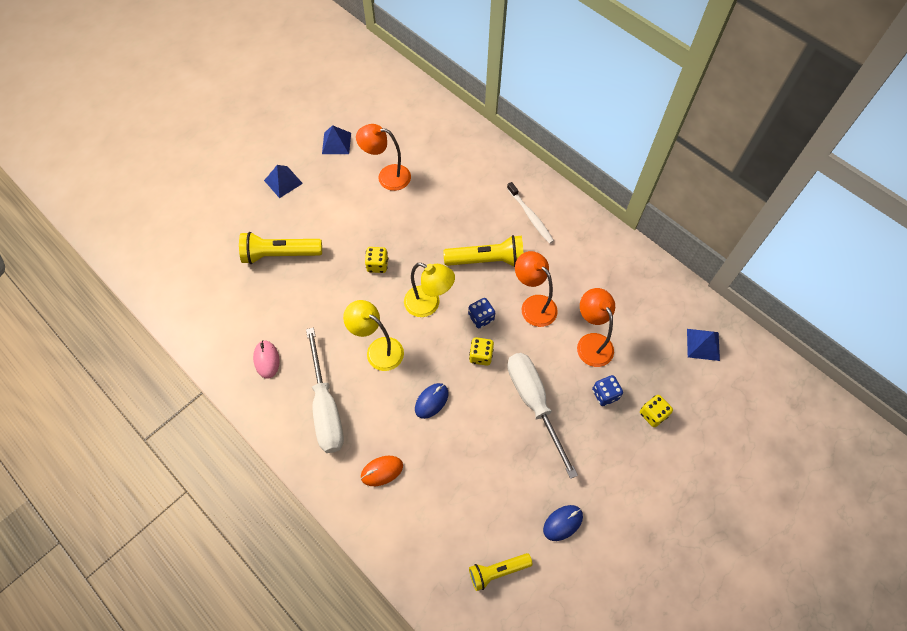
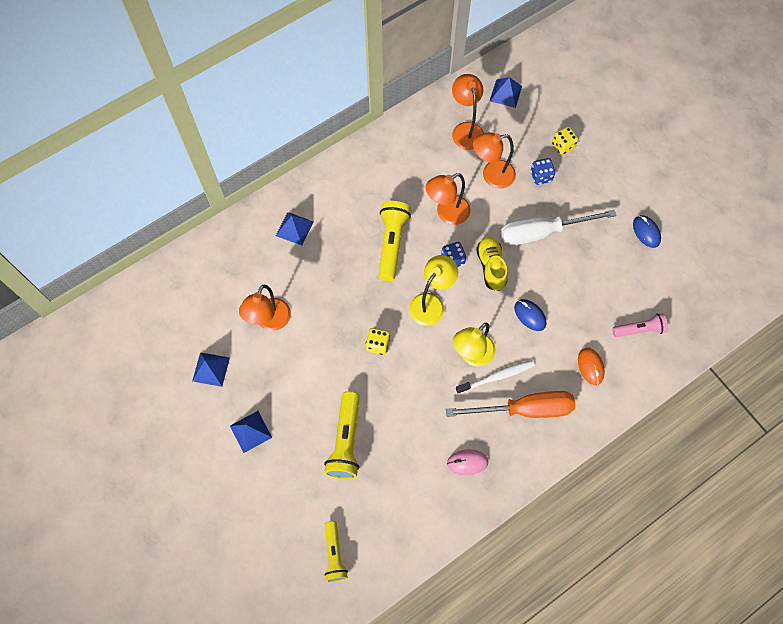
camera: 80 degrees left, 5 degrees up
white screwdriver [306,328,344,453] -> orange screwdriver [446,391,575,418]
yellow dice [469,337,494,366] -> yellow shoe [476,236,508,291]
yellow flashlight [469,553,533,591] -> yellow flashlight moved to [325,521,348,582]
white toothbrush [507,182,554,244] -> white toothbrush moved to [456,360,535,394]
none -> blue pyramid [276,212,314,246]
none -> orange lamp [452,74,484,150]
none -> pink flashlight [612,313,668,337]

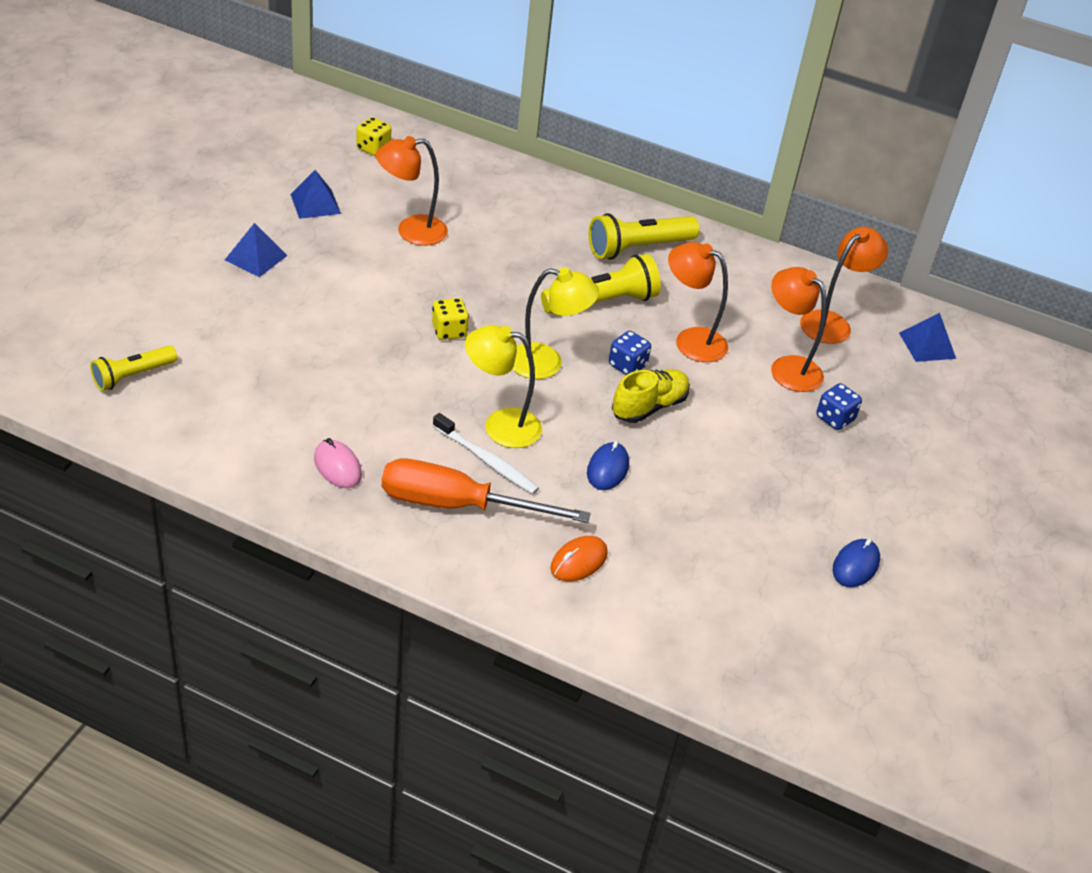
camera: 55 degrees right, 25 degrees down
blue pyramid [276,212,314,246] -> none
yellow flashlight [324,391,360,479] -> yellow flashlight moved to [589,213,700,260]
orange screwdriver [446,391,575,418] -> orange screwdriver turned 135 degrees clockwise [382,459,591,523]
white screwdriver [500,210,617,246] -> none
yellow dice [552,127,578,155] -> yellow dice moved to [356,117,391,156]
pink flashlight [612,313,668,337] -> none

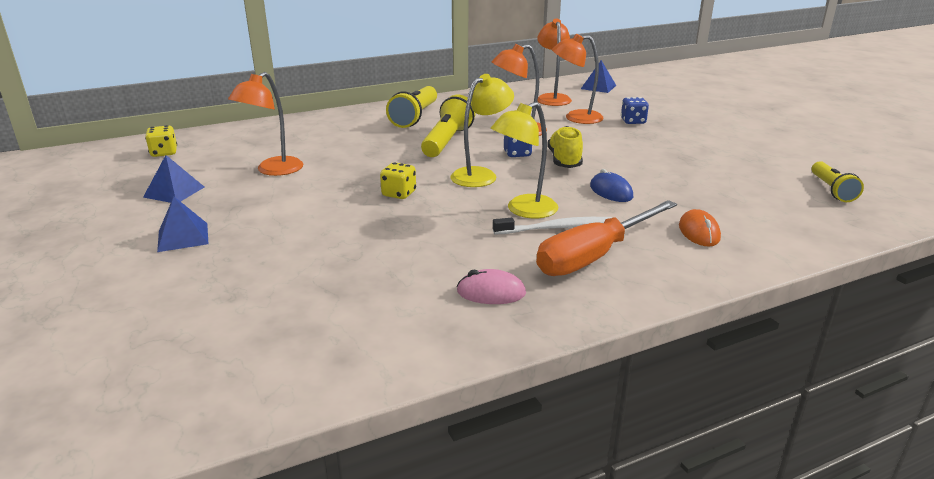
camera: 45 degrees left, 15 degrees down
yellow flashlight [90,345,177,391] -> yellow flashlight moved to [812,161,864,202]
blue mouse [833,538,880,587] -> none

